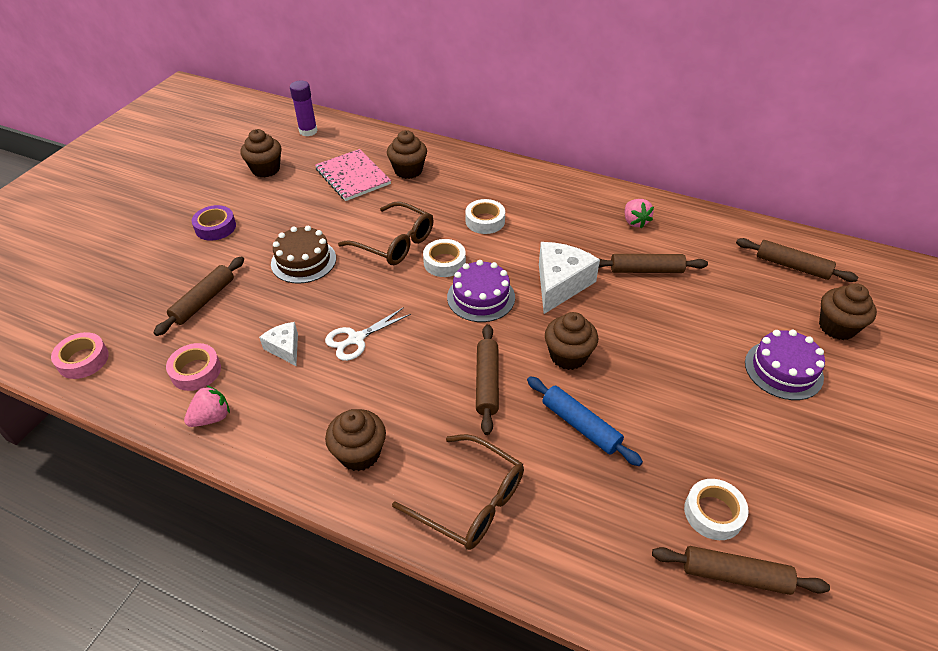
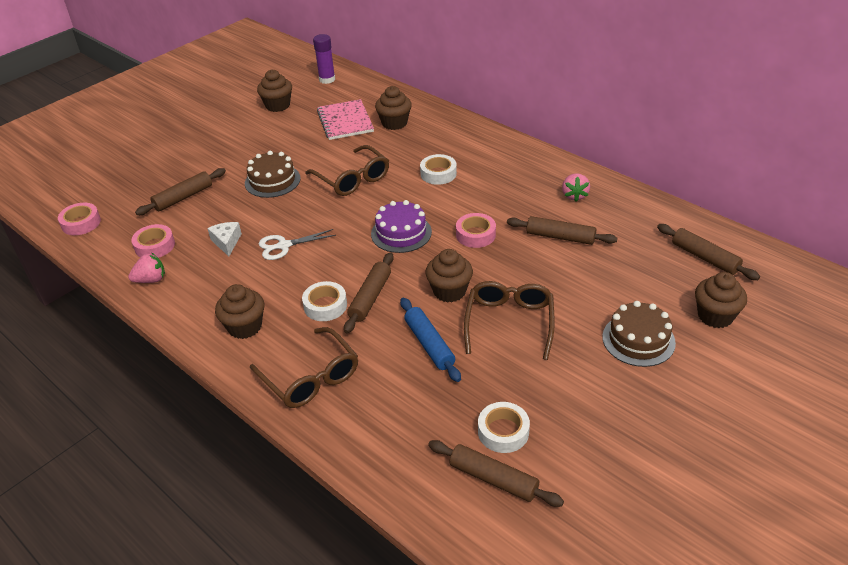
camera: 20 degrees right, 5 degrees down
purple tape [192,205,236,241] -> none
white tape [423,239,466,277] -> white tape moved to [302,281,347,321]
white cheese [539,242,600,314] -> pink tape [456,213,496,248]
purple cake [745,330,825,400] -> brown cake [602,301,676,367]
none -> brown glasses [464,281,555,360]

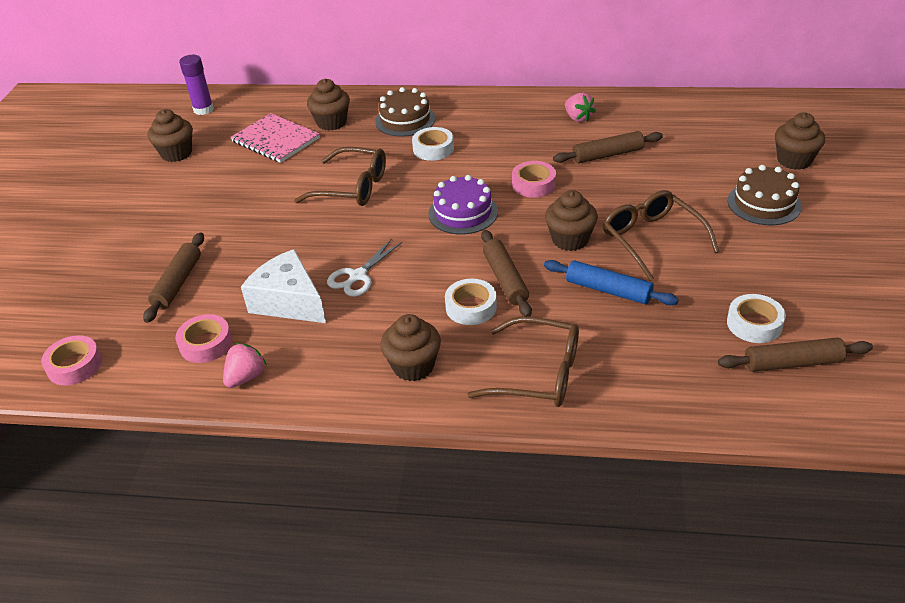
camera: 35 degrees left, 0 degrees up
white cheese [207,222,242,256] -> white cheese [241,249,326,323], size x1.80
brown cake [245,151,301,198] -> brown cake moved to [375,87,436,137]
brown rolling pin [657,224,760,280] -> none

